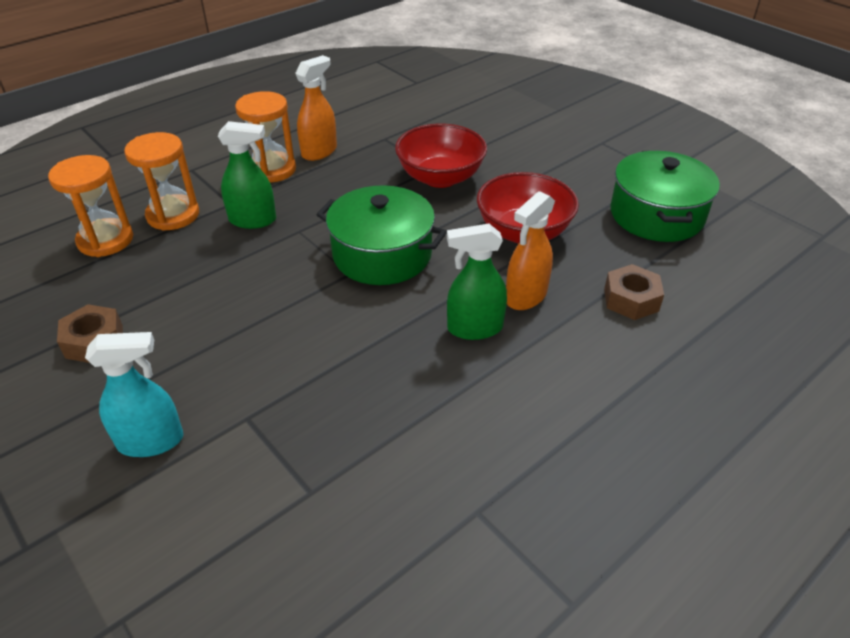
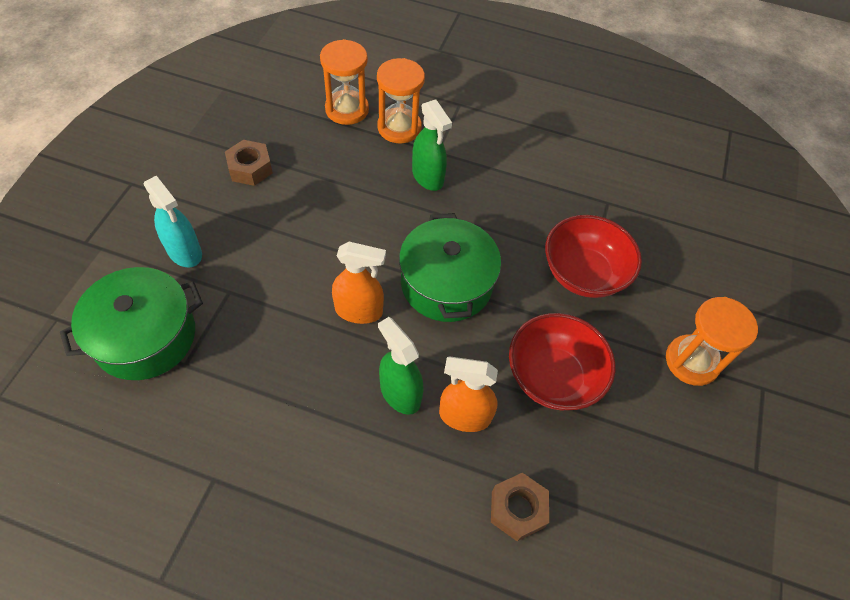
camera: 55 degrees right, 15 degrees up
orange hourglass [235,91,296,182] -> orange hourglass moved to [666,297,758,386]
orange spray bottle [295,55,337,161] -> orange spray bottle moved to [332,242,386,324]
green pot [611,151,720,242] -> green pot moved to [60,267,203,380]

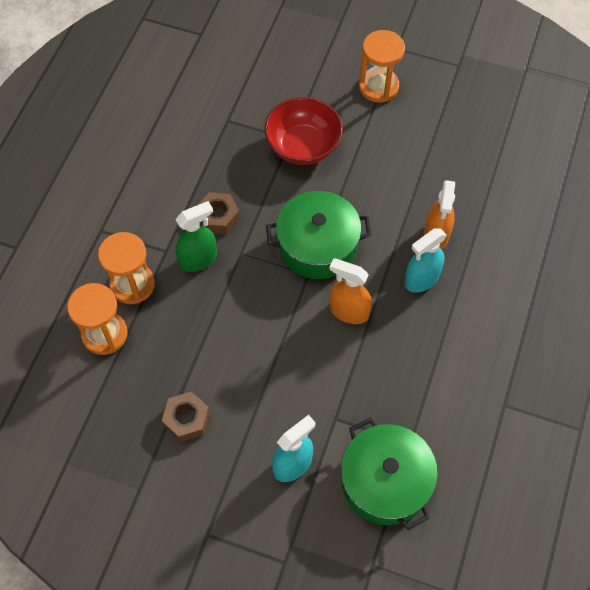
camera: 85 degrees left, 5 degrees up
orange spray bottle [332,242,386,324] -> orange spray bottle turned 75 degrees counterclockwise [329,258,372,324]
green spray bottle [378,317,424,415] -> turquoise spray bottle [404,228,447,293]
brown nut [491,473,549,541] -> brown nut moved to [198,192,240,234]
red bowl [509,313,616,410] -> none

